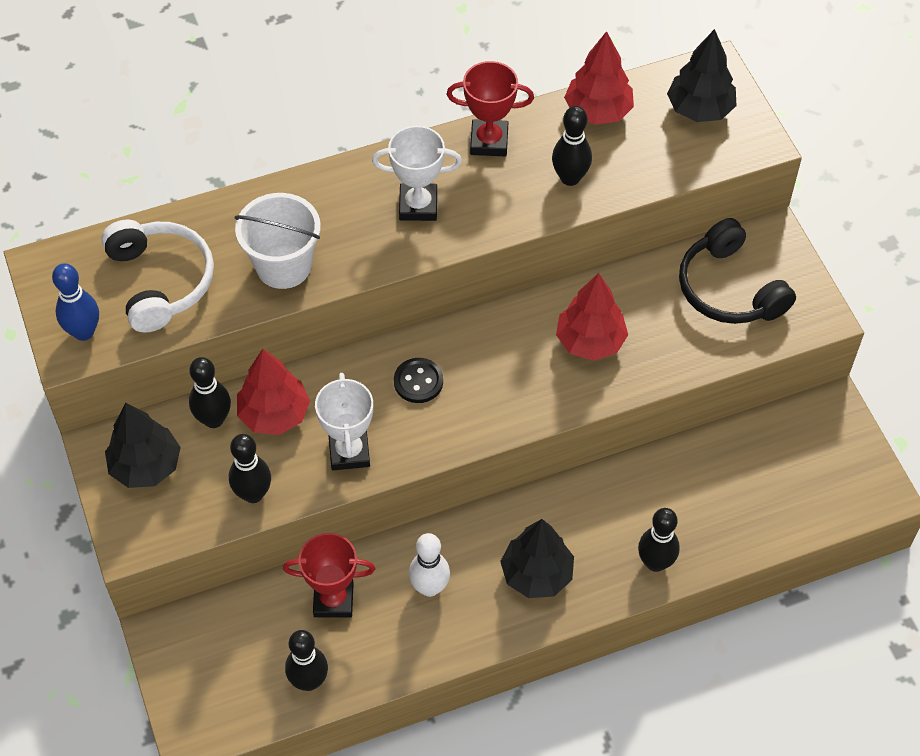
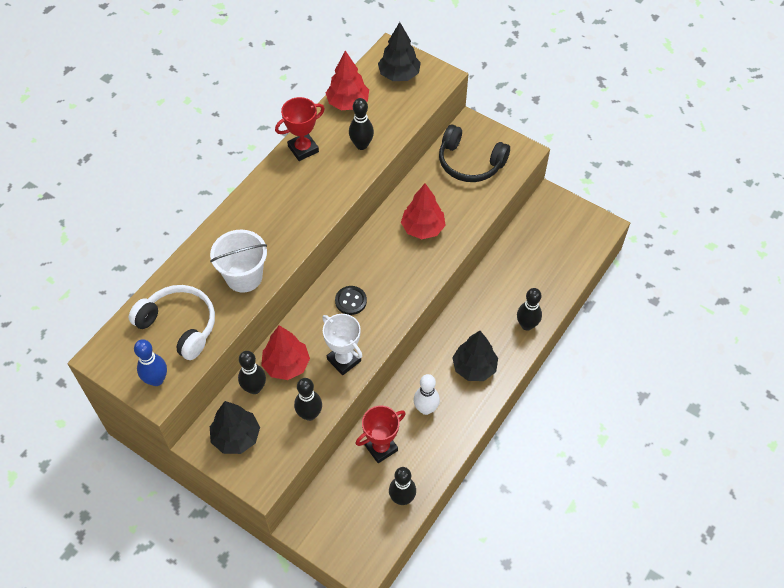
camera: 35 degrees left, 0 degrees up
white trophy [372,126,462,221] -> none

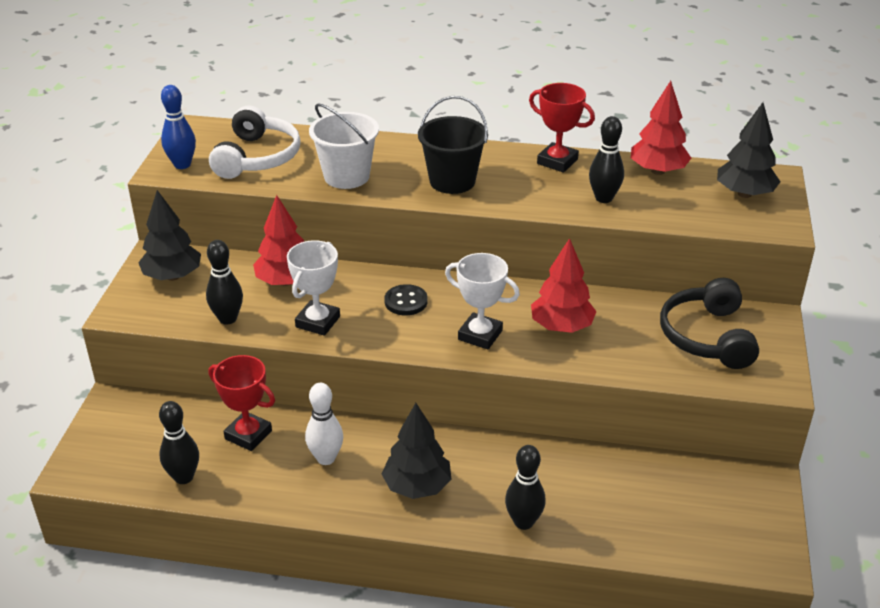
camera: 65 degrees right, 20 degrees down
black bowling pin [238,351,266,394] -> none
none -> black bucket [418,96,488,194]
none -> white trophy [445,253,520,349]

